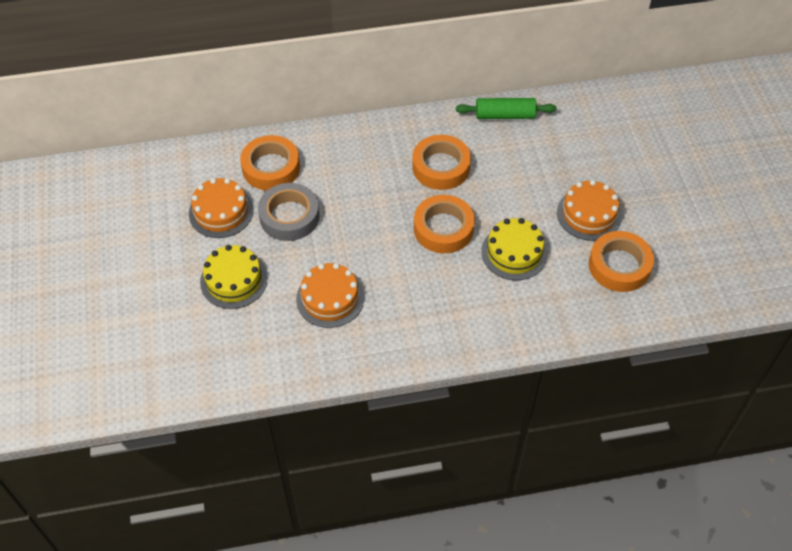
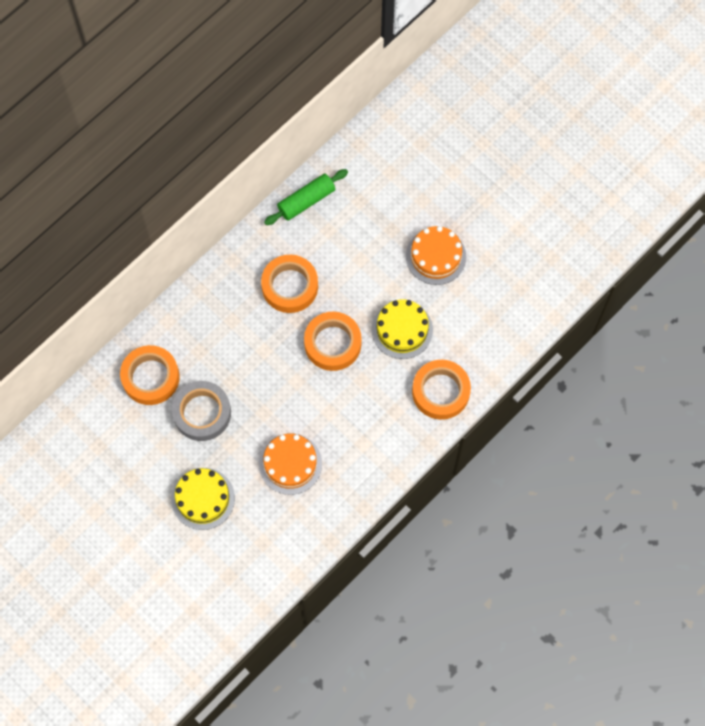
camera: 35 degrees left, 15 degrees up
orange cake [189,178,253,238] -> none
orange tape [589,231,654,292] -> orange tape moved to [412,360,471,420]

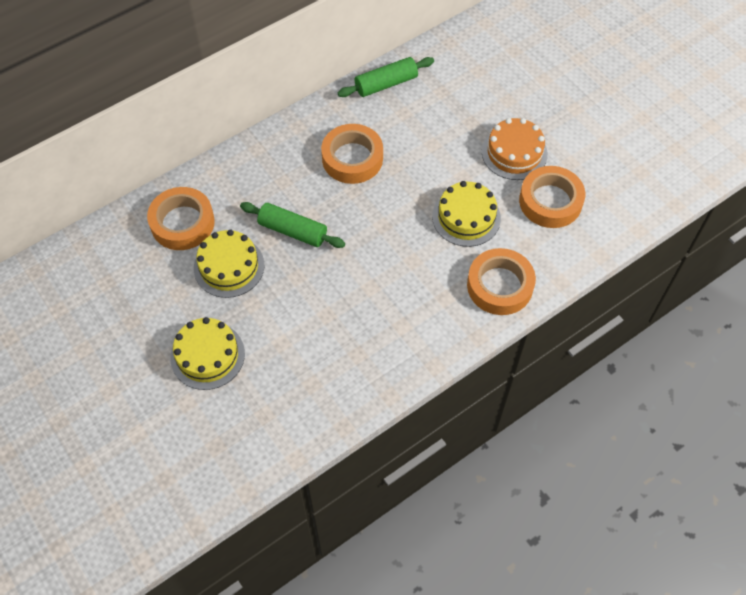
camera: 10 degrees right, 10 degrees down
grey tape [172,381,231,441] -> yellow cake [194,229,264,298]
orange cake [259,433,322,495] -> none
orange tape [304,312,362,371] -> orange tape moved to [519,166,585,228]
none -> green rolling pin [240,202,345,248]

